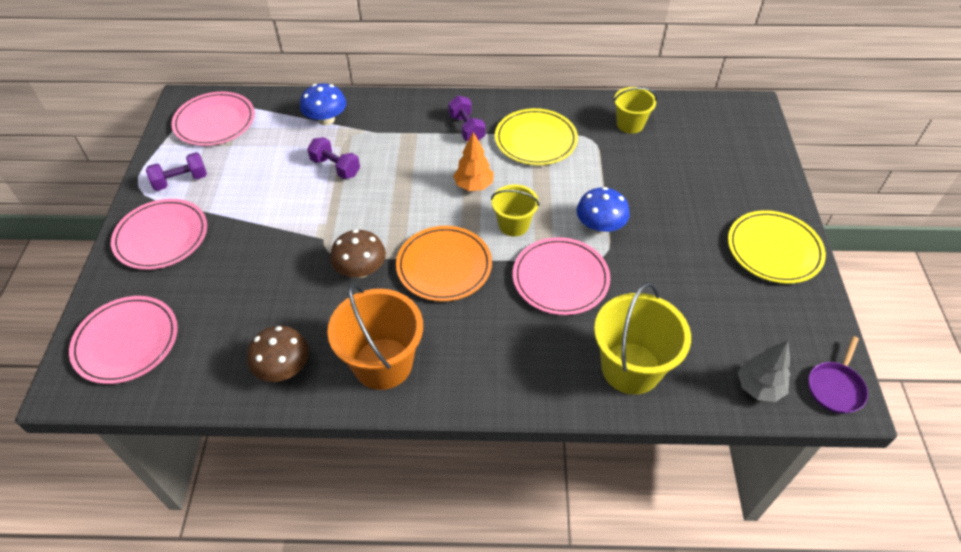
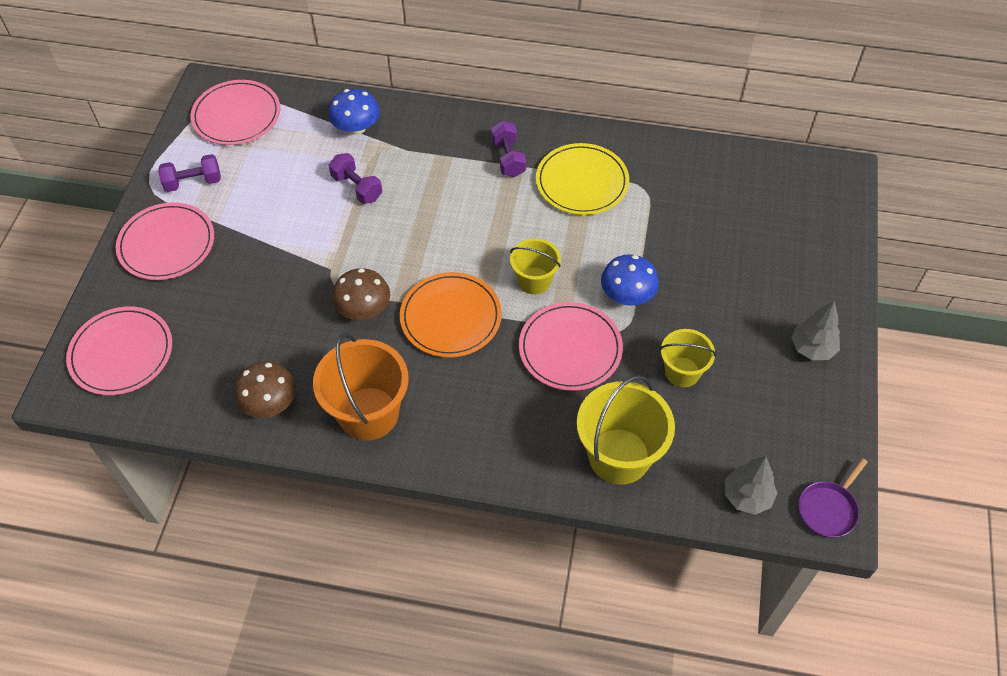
camera: 10 degrees right, 5 degrees up
orange tree [453,132,494,191] -> none
yellow bucket [613,87,657,134] -> yellow bucket moved to [660,329,716,387]
yellow plate [728,210,826,284] -> grey tree [791,301,840,360]

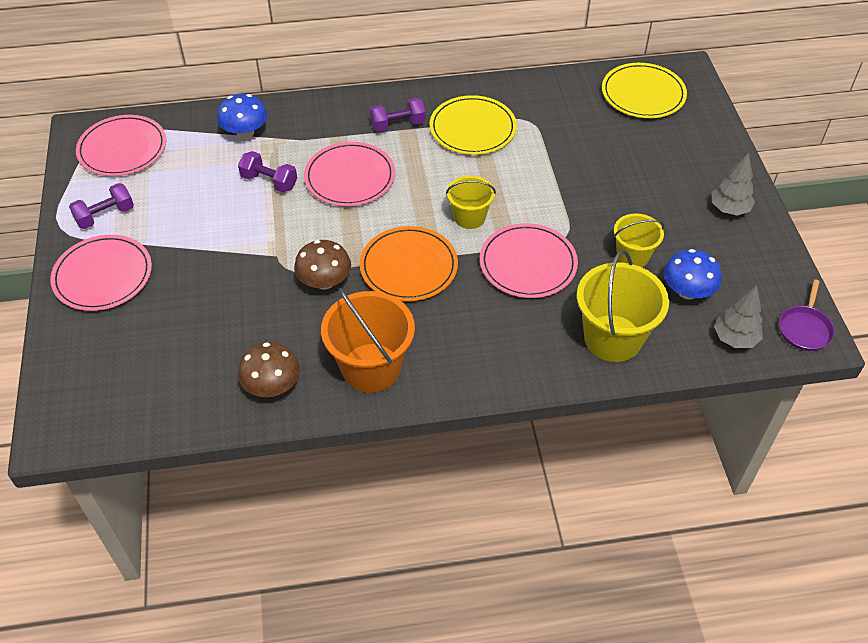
camera: 20 degrees left, 5 degrees down
pink plate [66,307,172,395] -> pink plate moved to [304,142,395,206]
purple dumbbell [491,121,526,177] -> purple dumbbell turned 75 degrees counterclockwise [370,98,426,132]
blue mushroom [601,254,659,306] -> blue mushroom moved to [664,249,722,299]
none -> yellow plate [602,63,687,118]

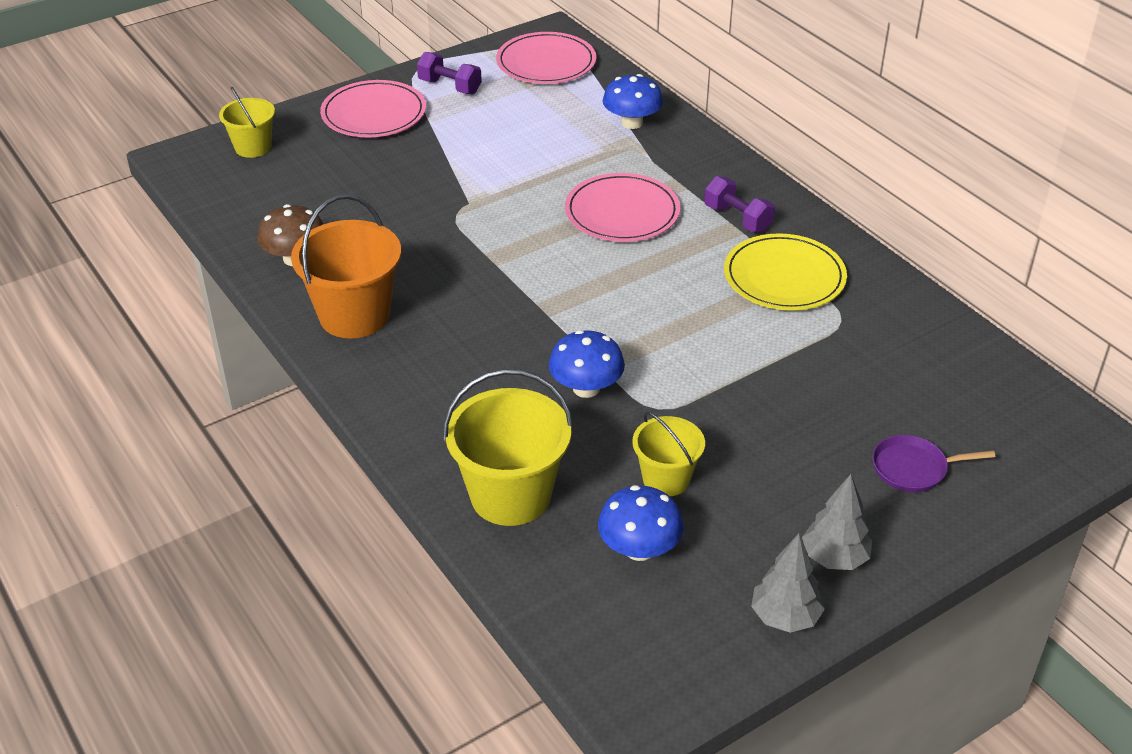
camera: 65 degrees right, 10 degrees down
purple dumbbell [238,151,297,192] -> none
brown mushroom [294,240,351,290] -> none
orange plate [360,226,458,301] -> none
yellow bucket [446,175,496,229] -> yellow bucket moved to [219,87,275,158]
pink plate [480,223,578,298] -> blue mushroom [549,330,625,398]
yellow plate [602,63,687,118] -> none
grey tree [714,285,763,348] -> grey tree moved to [751,534,825,633]
purple pan [779,279,835,351] -> purple pan moved to [872,435,995,492]

